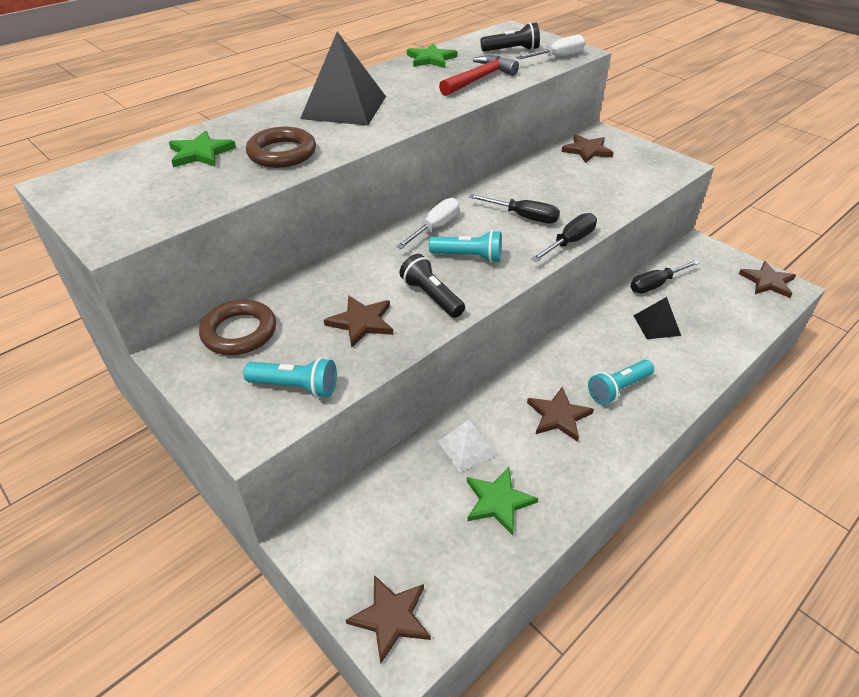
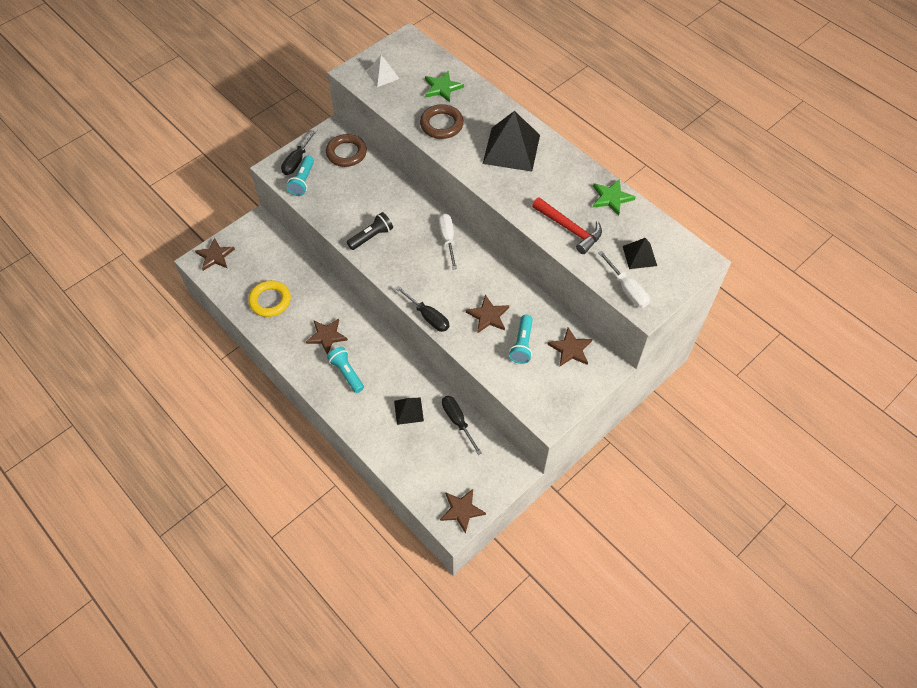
camera: 90 degrees right, 15 degrees up
brown star [324,295,393,348] -> brown star moved to [466,295,509,333]
white screwdriver [396,198,459,249] -> white screwdriver turned 135 degrees counterclockwise [439,213,457,269]
turquoise flashlight [429,230,502,263] -> turquoise flashlight moved to [509,315,533,364]
white pyramid [438,420,496,473] -> white pyramid moved to [367,55,400,87]
green star [467,467,539,535] -> yellow ring [248,280,291,317]
black screwdriver [469,194,560,223] -> black screwdriver moved to [281,129,318,175]
black flashlight [481,22,540,52] -> black pyramid [623,238,657,269]

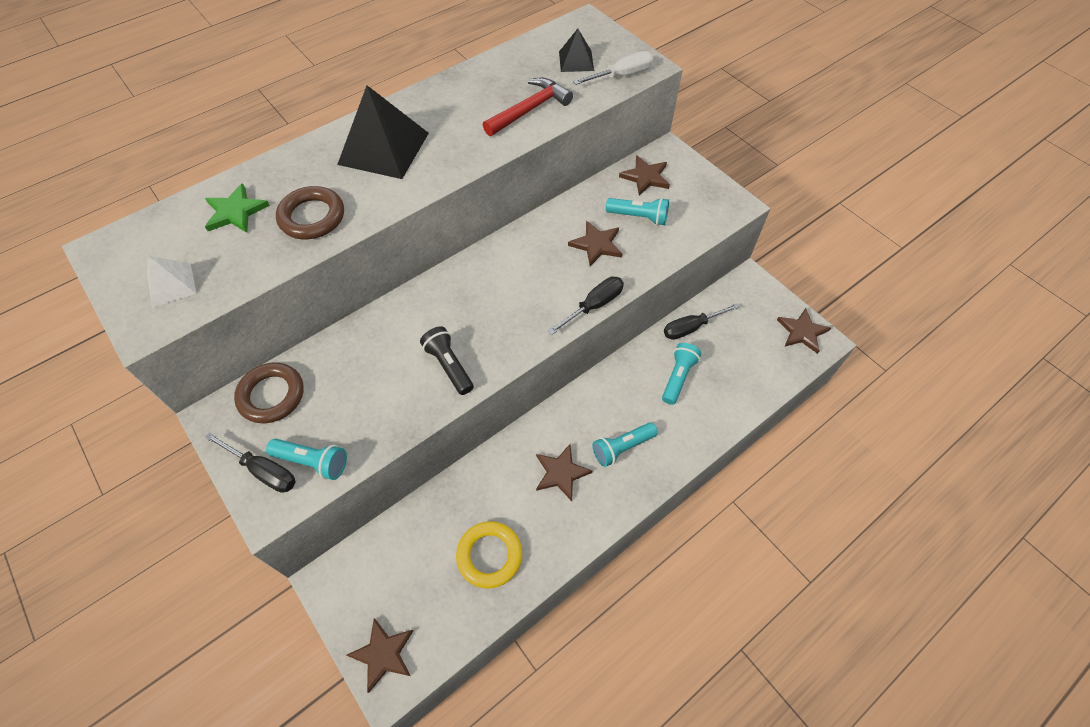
camera: 85 degrees left, 0 degrees up
black pyramid [394,397,424,425] -> turquoise flashlight [662,343,701,405]
white screwdriver [439,213,457,269] -> none
green star [593,179,636,216] -> none

